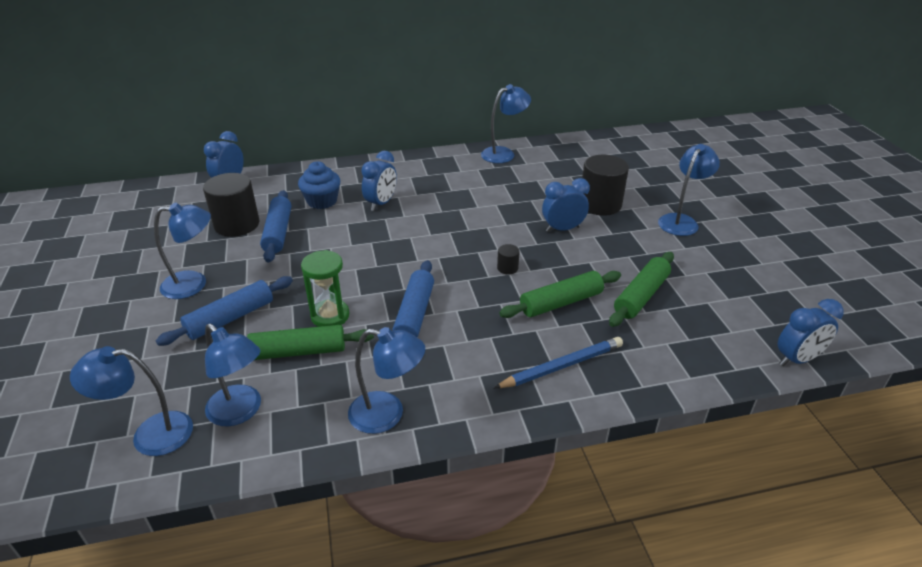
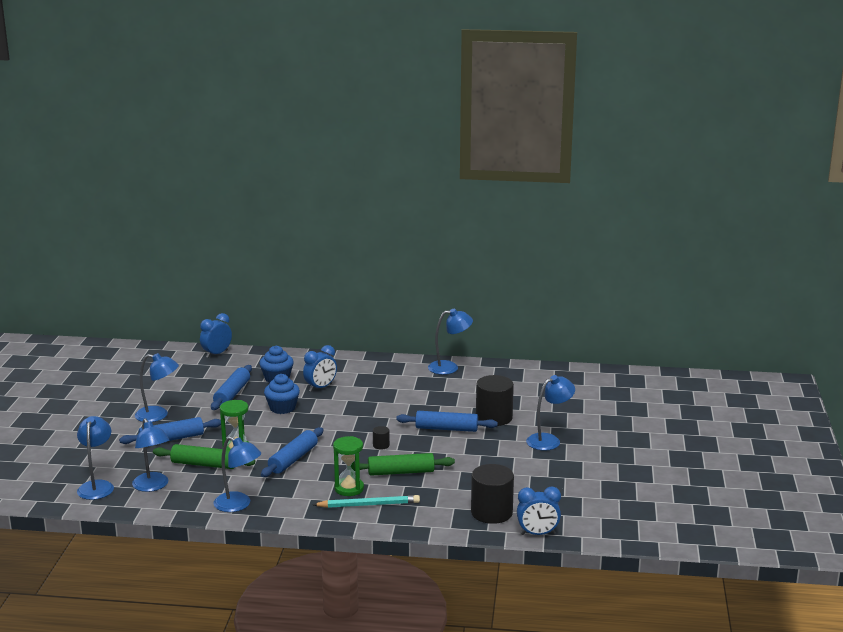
camera: 20 degrees right, 15 degrees down
blue lamp [70,346,193,456] -> blue lamp turned 75 degrees clockwise [77,416,114,500]
black cylinder [203,173,259,237] -> black cylinder moved to [471,464,514,524]
blue pencil [494,337,623,388] -> turquoise pencil [313,495,420,508]
blue clock [542,178,590,232] -> blue rolling pin [396,411,498,432]
green rolling pin [609,252,674,327] -> none
none -> blue cupcake [264,374,300,414]
none -> green hourglass [333,436,364,496]

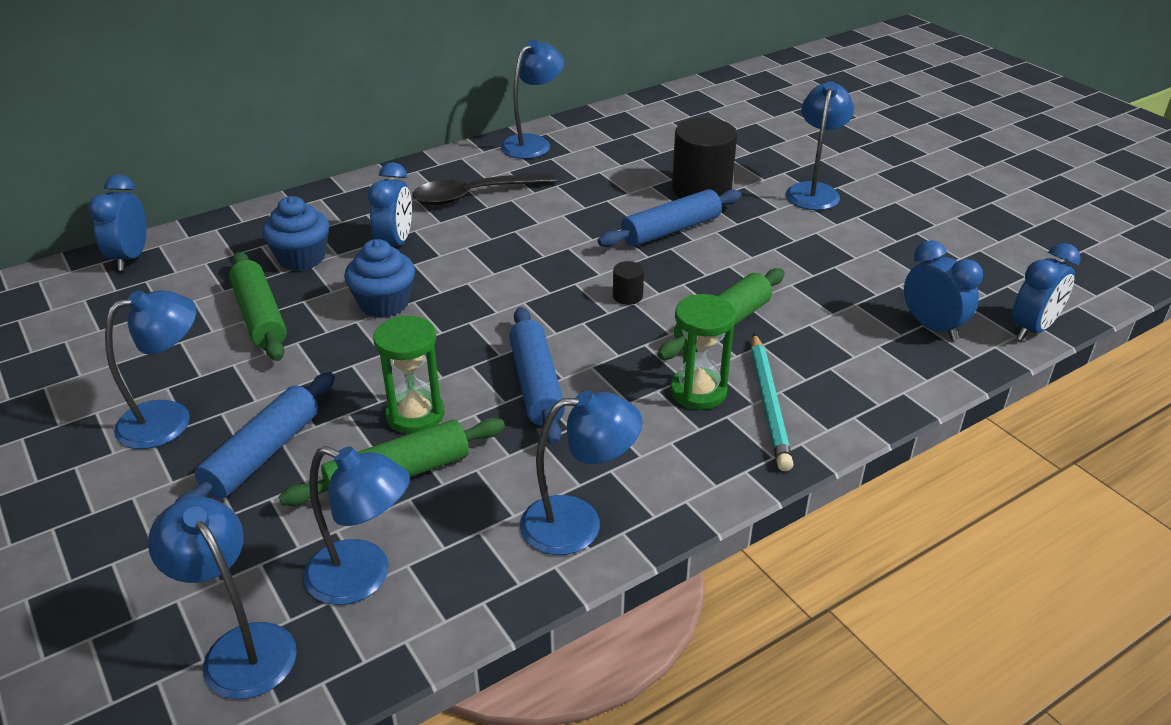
camera: 40 degrees left, 15 degrees up
blue rolling pin [211,365,252,410] -> green rolling pin [229,252,287,361]
turquoise pencil [313,495,420,508] -> turquoise pencil turned 135 degrees clockwise [751,333,794,471]
black cylinder [471,464,514,524] -> blue clock [904,240,983,341]
none -> black spoon [412,172,557,205]

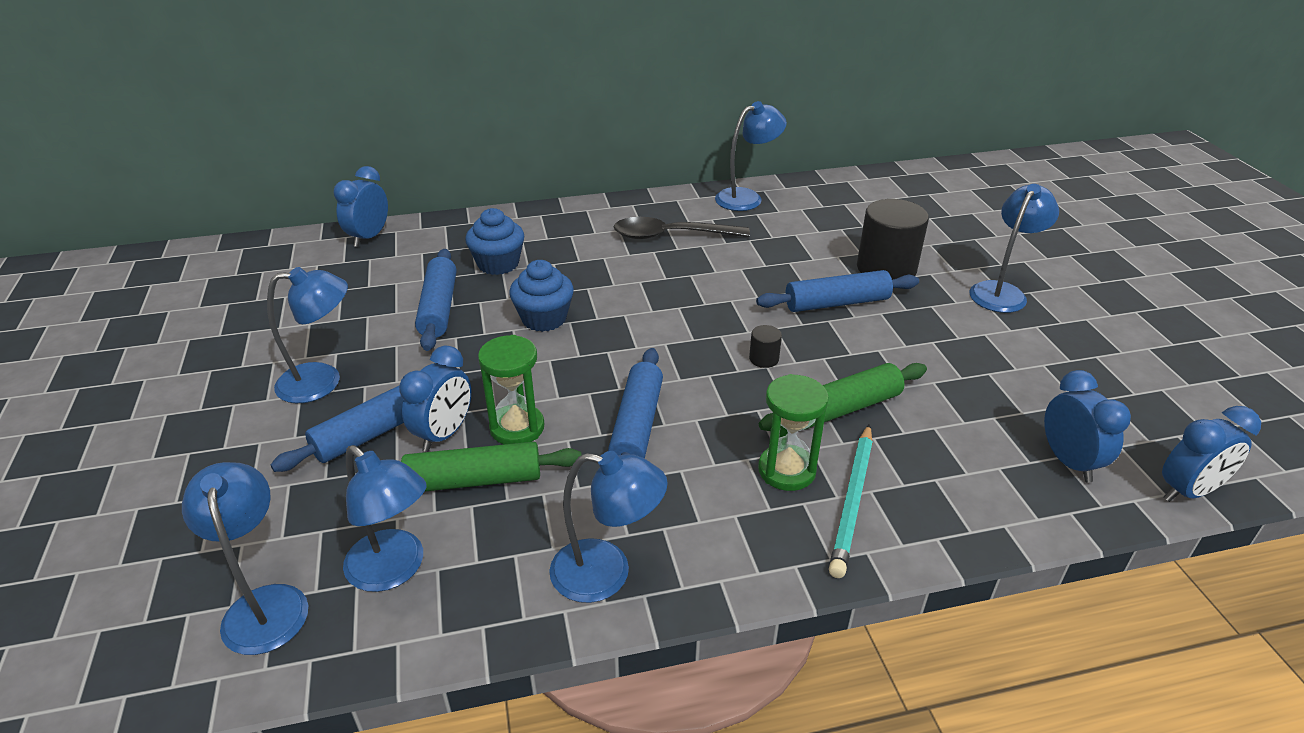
camera: 20 degrees right, 0 degrees up
green rolling pin [229,252,287,361] -> blue rolling pin [415,249,456,351]
blue clock [368,162,412,247] -> blue clock moved to [399,345,471,452]

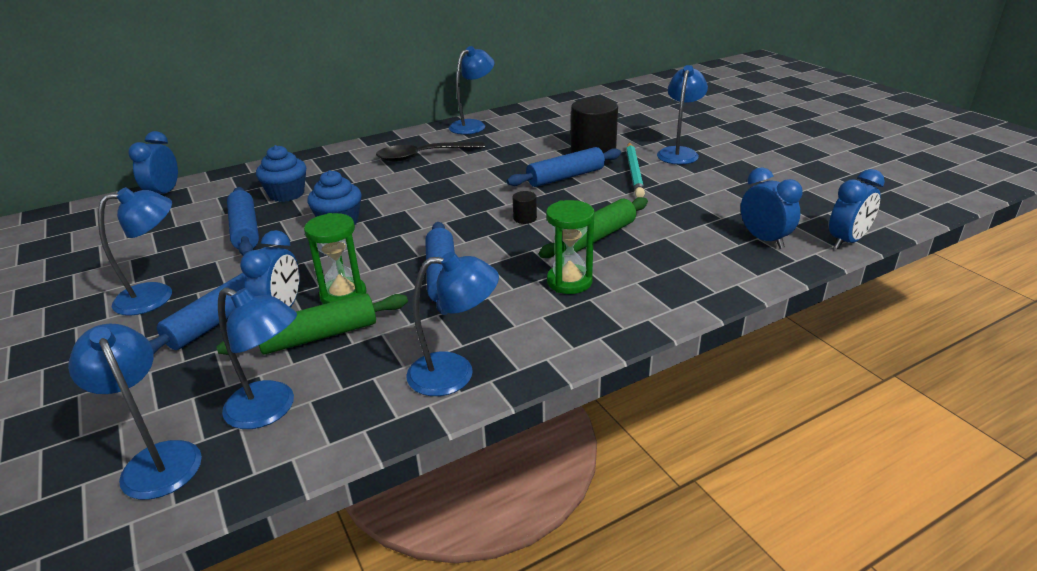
camera: 15 degrees left, 5 degrees down
turquoise pencil [829,424,873,578] -> turquoise pencil moved to [626,143,645,197]

